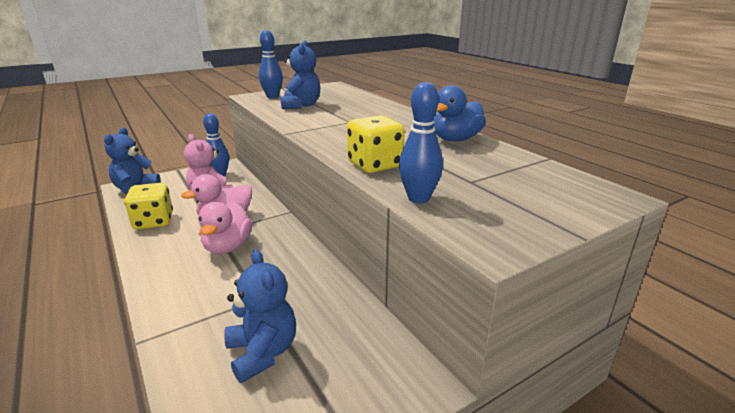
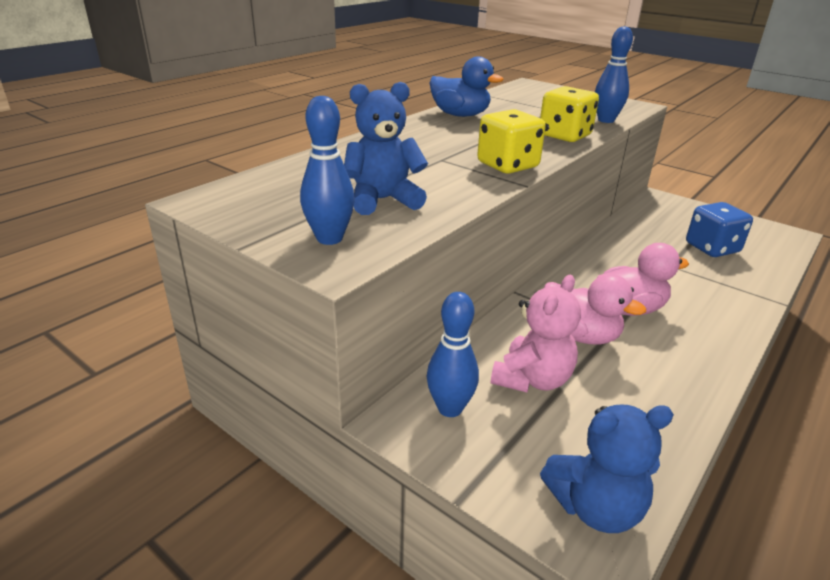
camera: 110 degrees left, 5 degrees up
yellow dice [124,183,173,230] -> yellow dice moved to [477,109,546,174]
blue teddy bear [224,249,296,383] -> blue dice [686,202,753,257]

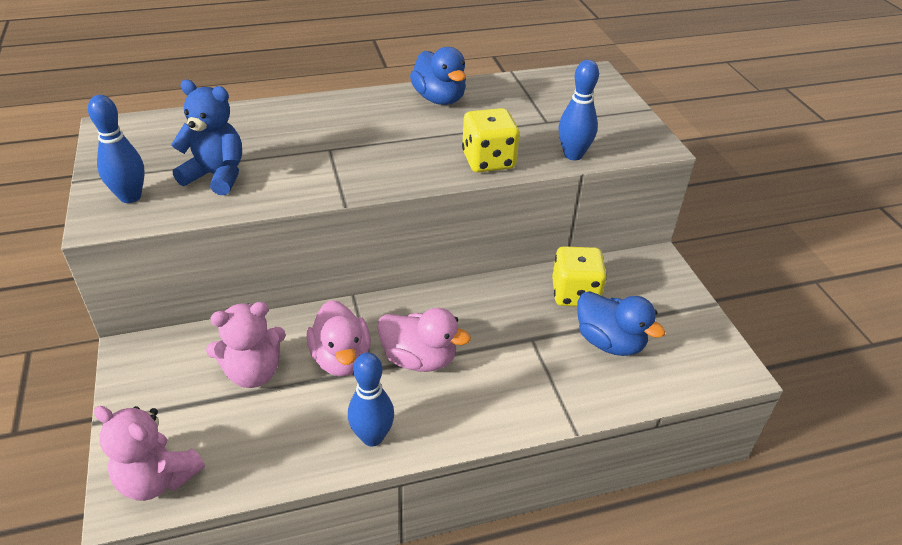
camera: 35 degrees right, 10 degrees up
blue bowling pin [426,292,479,417] -> blue bowling pin moved to [348,353,394,446]
yellow dice [477,109,546,174] -> yellow dice moved to [552,246,607,307]
blue teddy bear [540,405,674,533] -> pink teddy bear [94,406,205,501]
blue dice [686,202,753,257] -> blue duck [577,291,665,356]

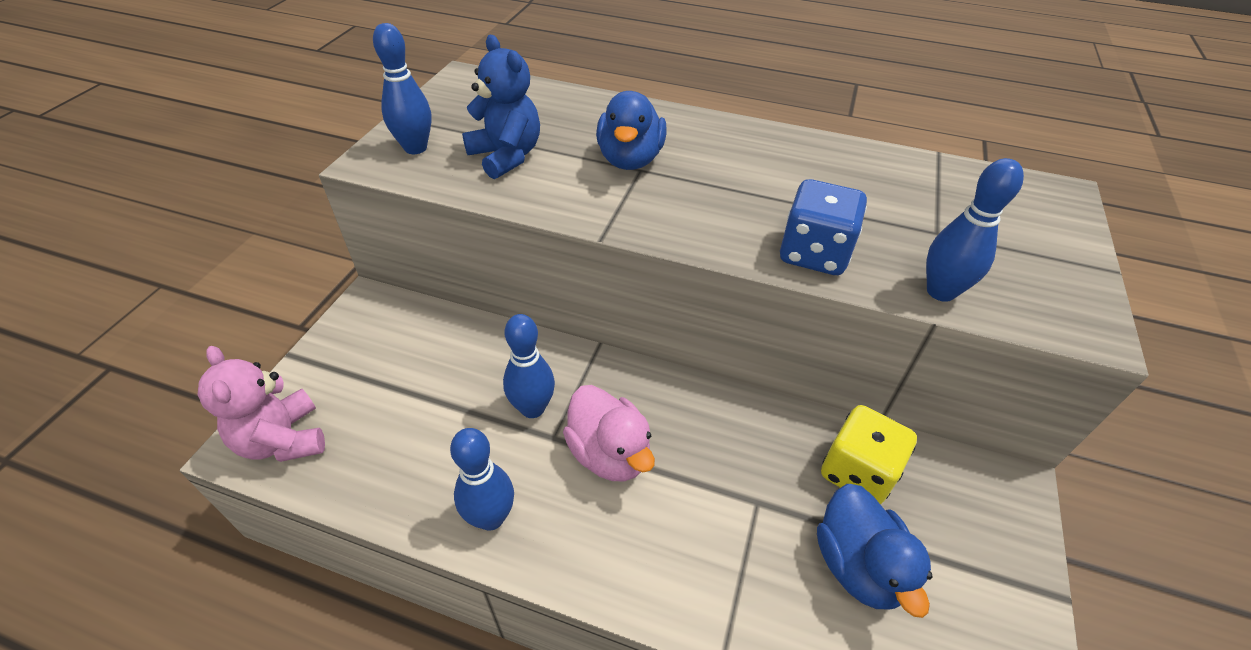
camera: 35 degrees right, 5 degrees up
pink teddy bear [206,302,286,388] -> none
pink duck [306,300,371,376] -> blue bowling pin [503,314,555,418]
blue duck [410,47,466,105] -> blue duck moved to [596,91,666,170]
yellow dice [462,108,520,172] -> blue dice [780,179,867,275]

